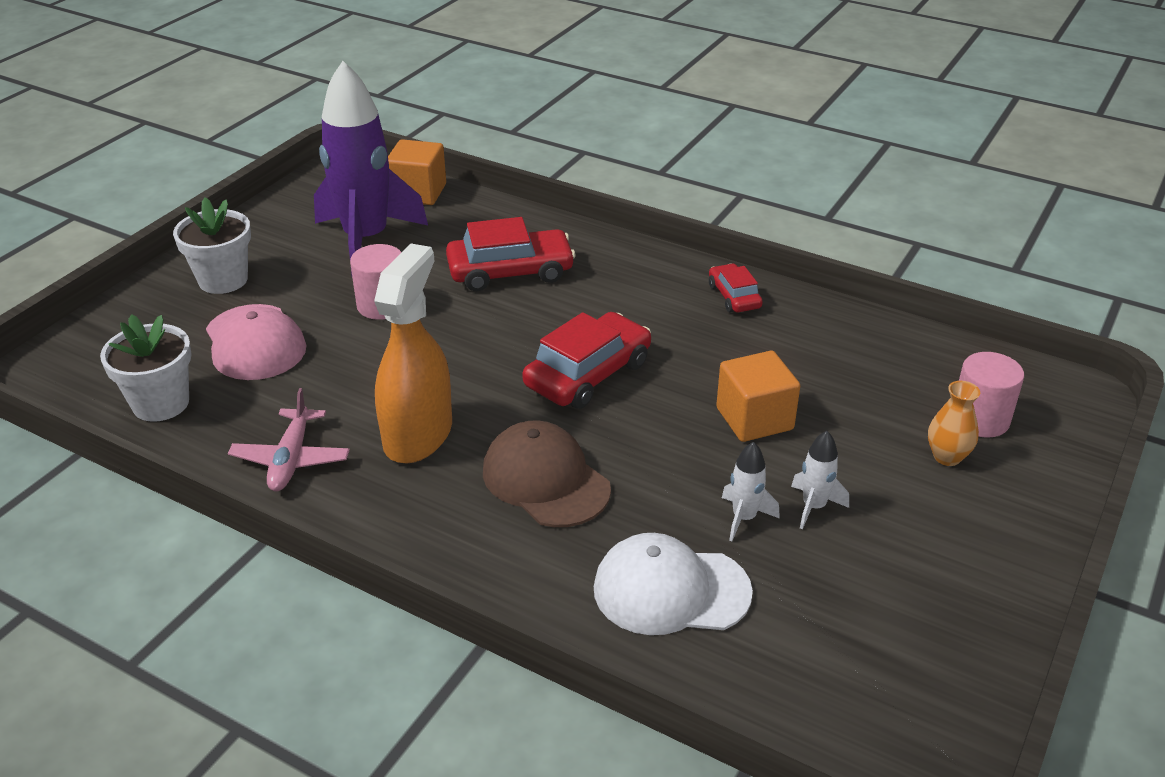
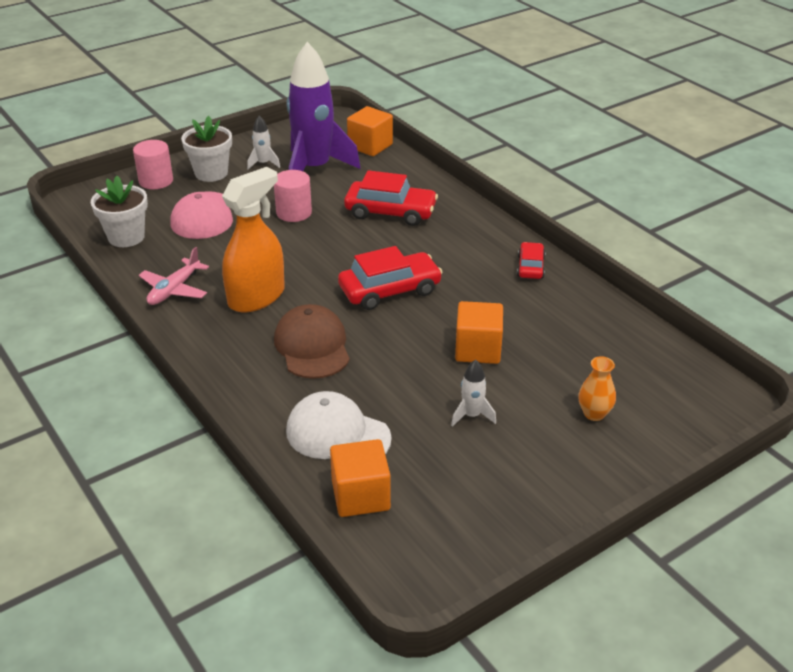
camera: 25 degrees right, 0 degrees up
white rocket [722,442,780,541] -> white rocket moved to [247,116,280,170]
pink cylinder [959,352,1024,438] -> pink cylinder moved to [133,140,173,189]
none -> orange cube [330,439,391,517]

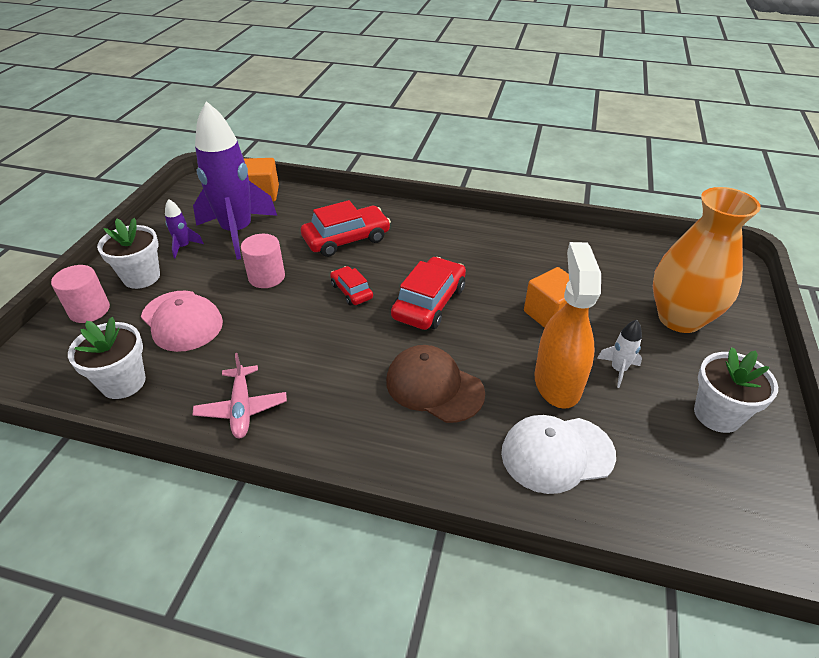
camera: 40 degrees left, 5 degrees up
orange spray bottle [222,167,285,313] -> orange spray bottle moved to [534,242,601,409]
white rocket [247,116,280,170] -> purple rocket [165,199,204,258]
orange cube [330,439,391,517] -> none
red car [517,242,546,279] -> red car moved to [330,266,373,305]
orange vase [578,356,616,421] -> orange vase [653,187,761,333], size x2.39
none -> white flower pot [694,347,778,433]

